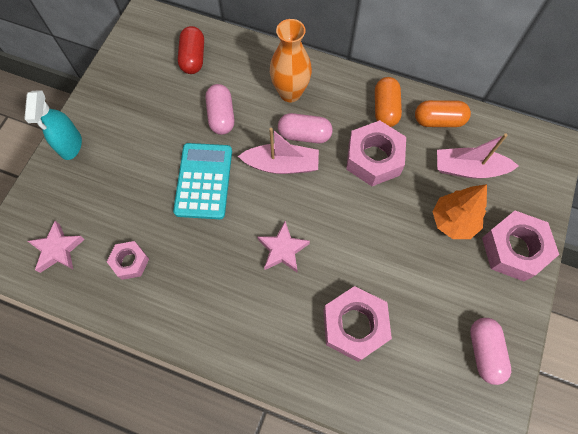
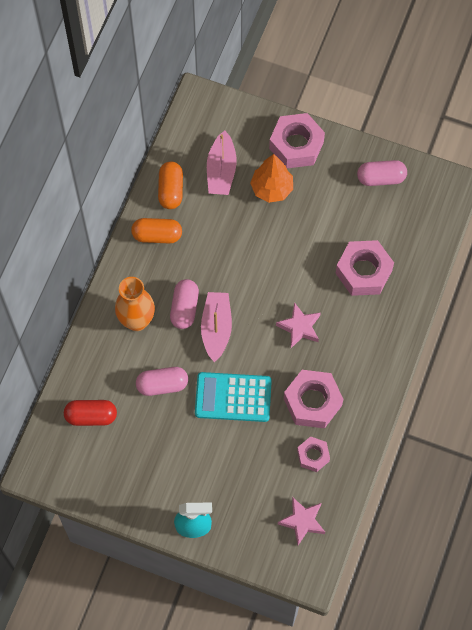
camera: 90 degrees left, 0 degrees up
pink nut [346,120,406,186] -> pink nut moved to [284,370,343,428]

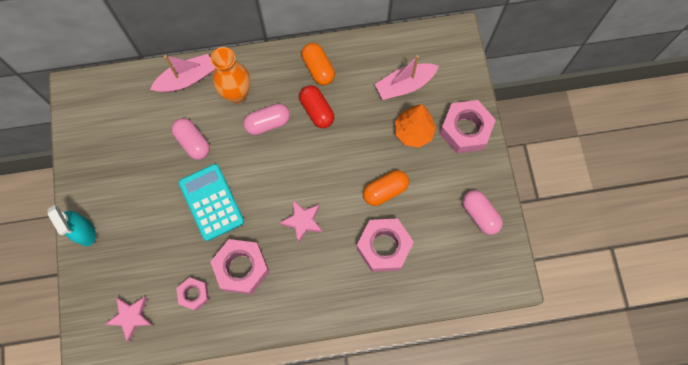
camera: 60 degrees right, 5 degrees up
red capsule [64,400,117,426] -> red capsule moved to [299,85,334,128]
orange capsule [158,162,183,209] -> orange capsule moved to [363,170,409,206]
pink boat [201,292,232,362] -> pink boat moved to [150,54,215,92]

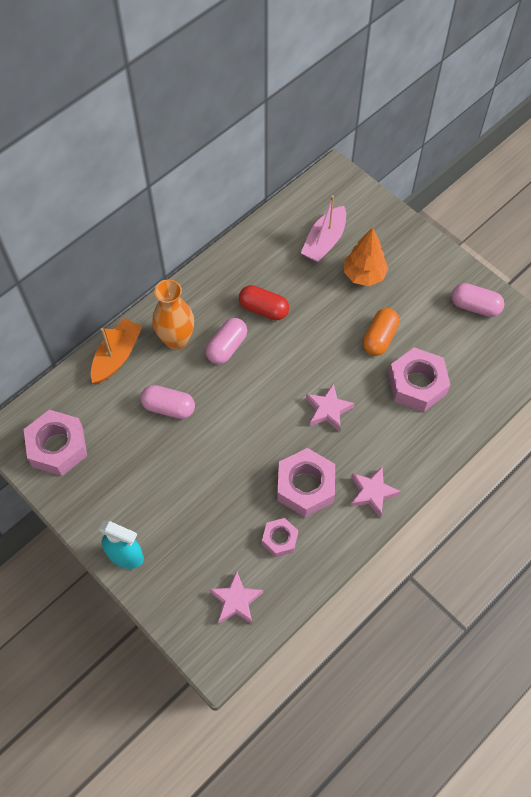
camera: 35 degrees left, 10 degrees down
pink boat [150,54,215,92] -> orange boat [91,318,142,383]
turquoise calculator [179,164,244,241] -> none
orange capsule [302,43,335,85] -> none
pink nut [440,100,496,154] -> pink nut moved to [24,410,87,476]
none -> pink star [350,467,401,518]

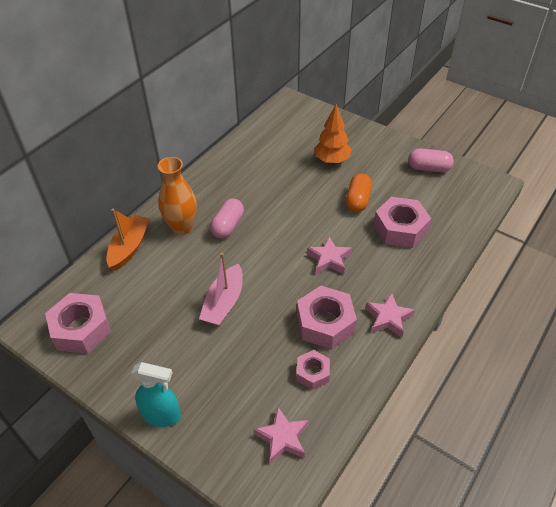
camera: 10 degrees left, 15 degrees down
pink capsule [140,385,195,419] -> none
red capsule [239,285,289,320] -> none
pink boat [301,195,346,262] -> pink boat moved to [199,253,243,326]

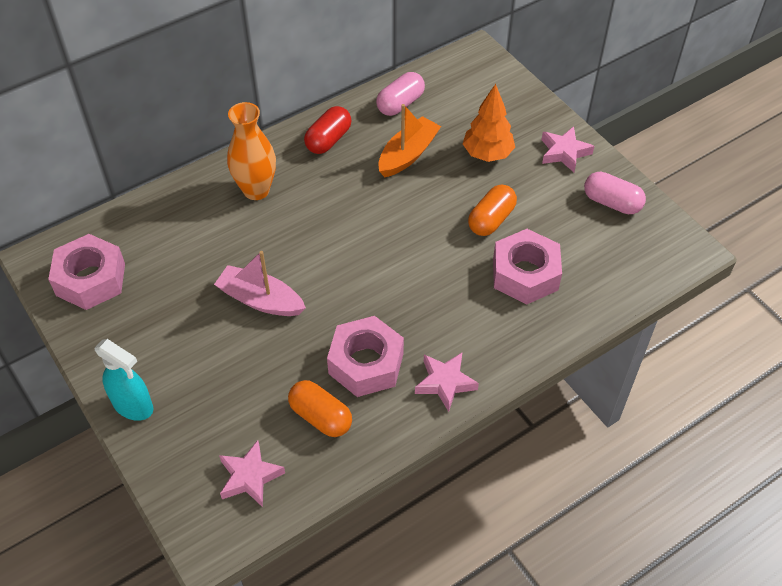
camera: 20 degrees right, 5 degrees up
orange boat [106,209,150,271] -> orange boat moved to [378,104,441,177]
pink boat [199,253,243,326] -> pink boat turned 75 degrees clockwise [214,251,306,316]
pink capsule [210,198,244,239] -> pink capsule moved to [376,72,425,116]
pink nut [296,350,330,390] -> orange capsule [288,380,352,437]
pink star [307,237,352,274] -> pink star moved to [542,126,594,172]
none -> red capsule [304,106,352,154]

